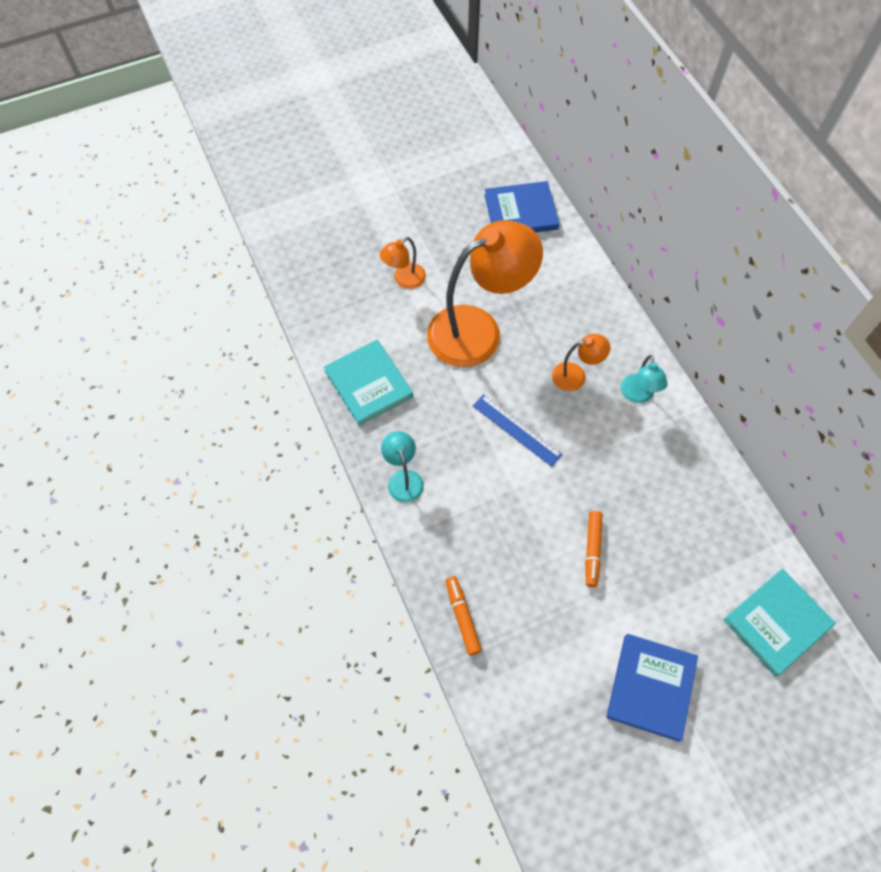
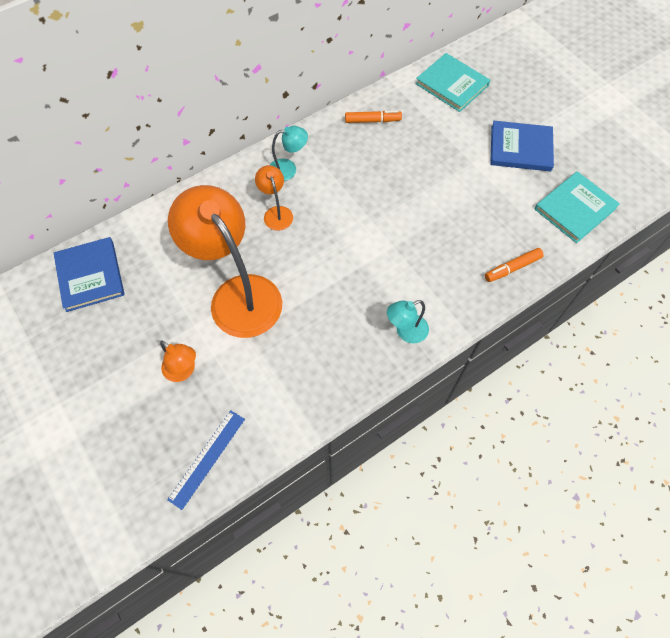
camera: 100 degrees left, 0 degrees up
turquoise book [324,340,413,426] -> turquoise book moved to [535,171,620,243]
blue ruler [473,394,563,467] -> blue ruler moved to [167,410,245,510]
orange marker [585,511,603,587] -> orange marker moved to [345,110,402,123]

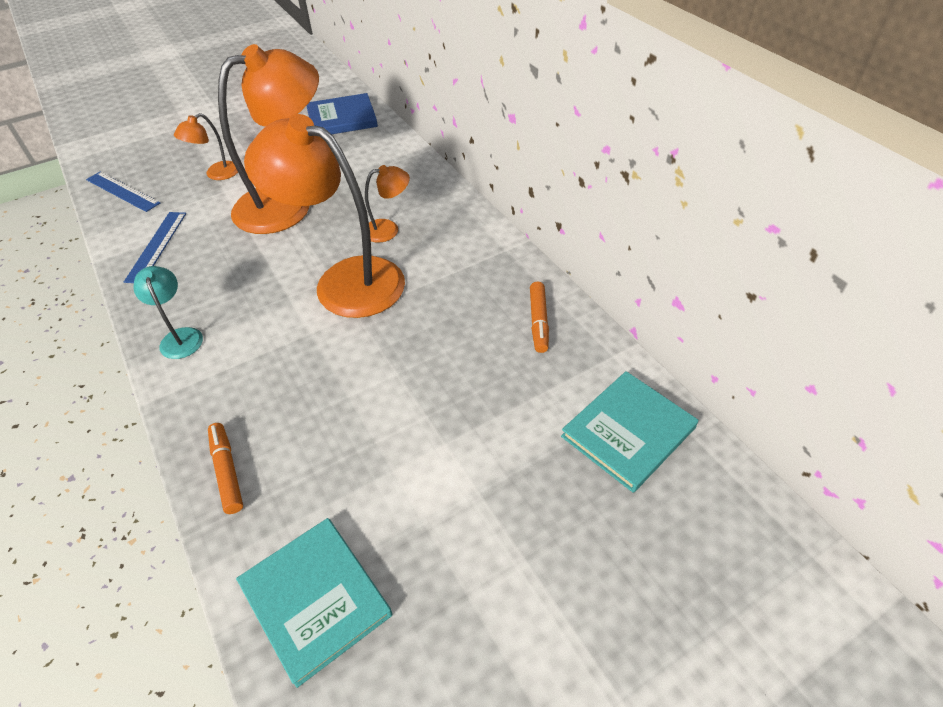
camera: 95 degrees right, 15 degrees down
turquoise lamp [270,126,308,181] -> none
blue book [490,121,554,171] -> none
none -> blue ruler [124,212,186,283]
none -> orange lamp [244,114,405,318]

